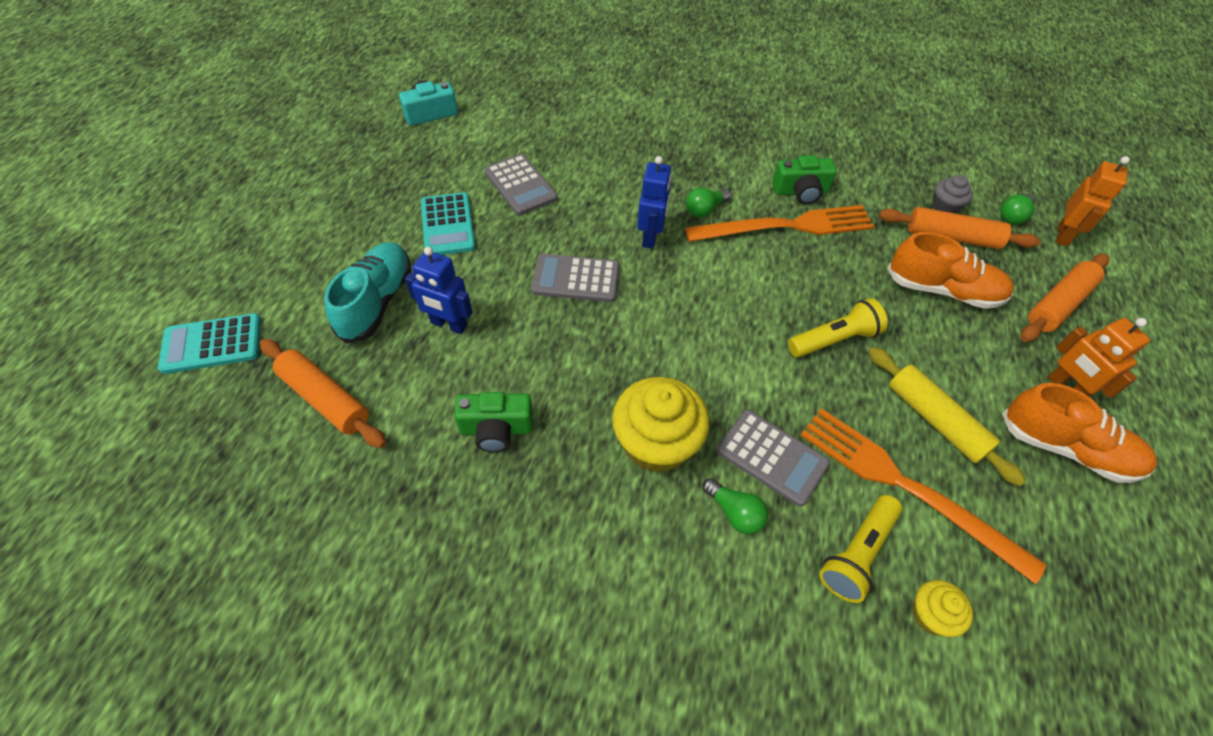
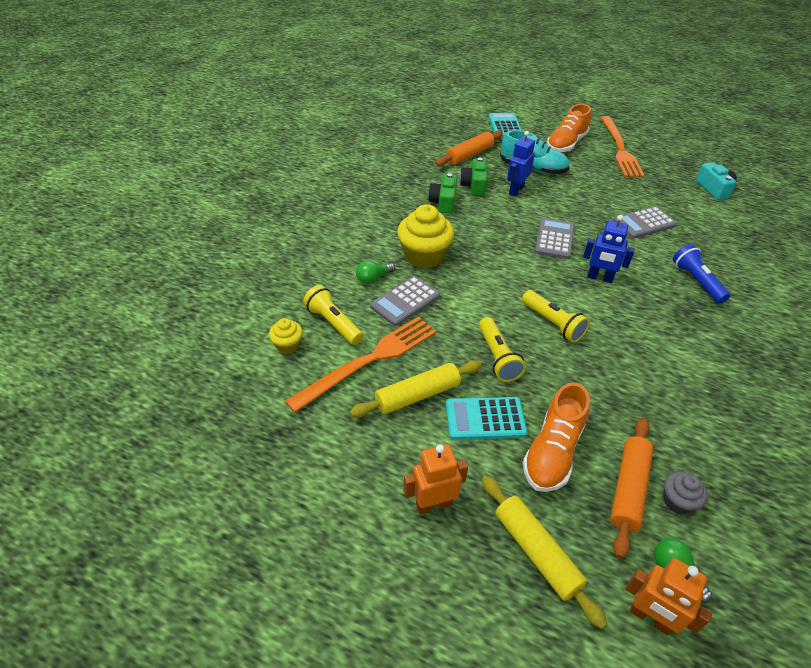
camera: 100 degrees right, 10 degrees down
turquoise calculator [421,192,475,255] -> turquoise calculator moved to [446,397,527,440]
orange fork [685,205,874,242] -> orange fork moved to [601,116,645,177]
green light bulb [686,187,731,218] -> none
green camera [772,155,837,205] -> green camera moved to [460,157,487,196]
orange shoe [1002,383,1158,483] -> orange shoe moved to [547,104,591,152]
orange rolling pin [1021,254,1109,342] -> yellow rolling pin [482,476,607,629]
none -> yellow flashlight [522,290,590,343]
none -> blue flashlight [672,244,731,304]

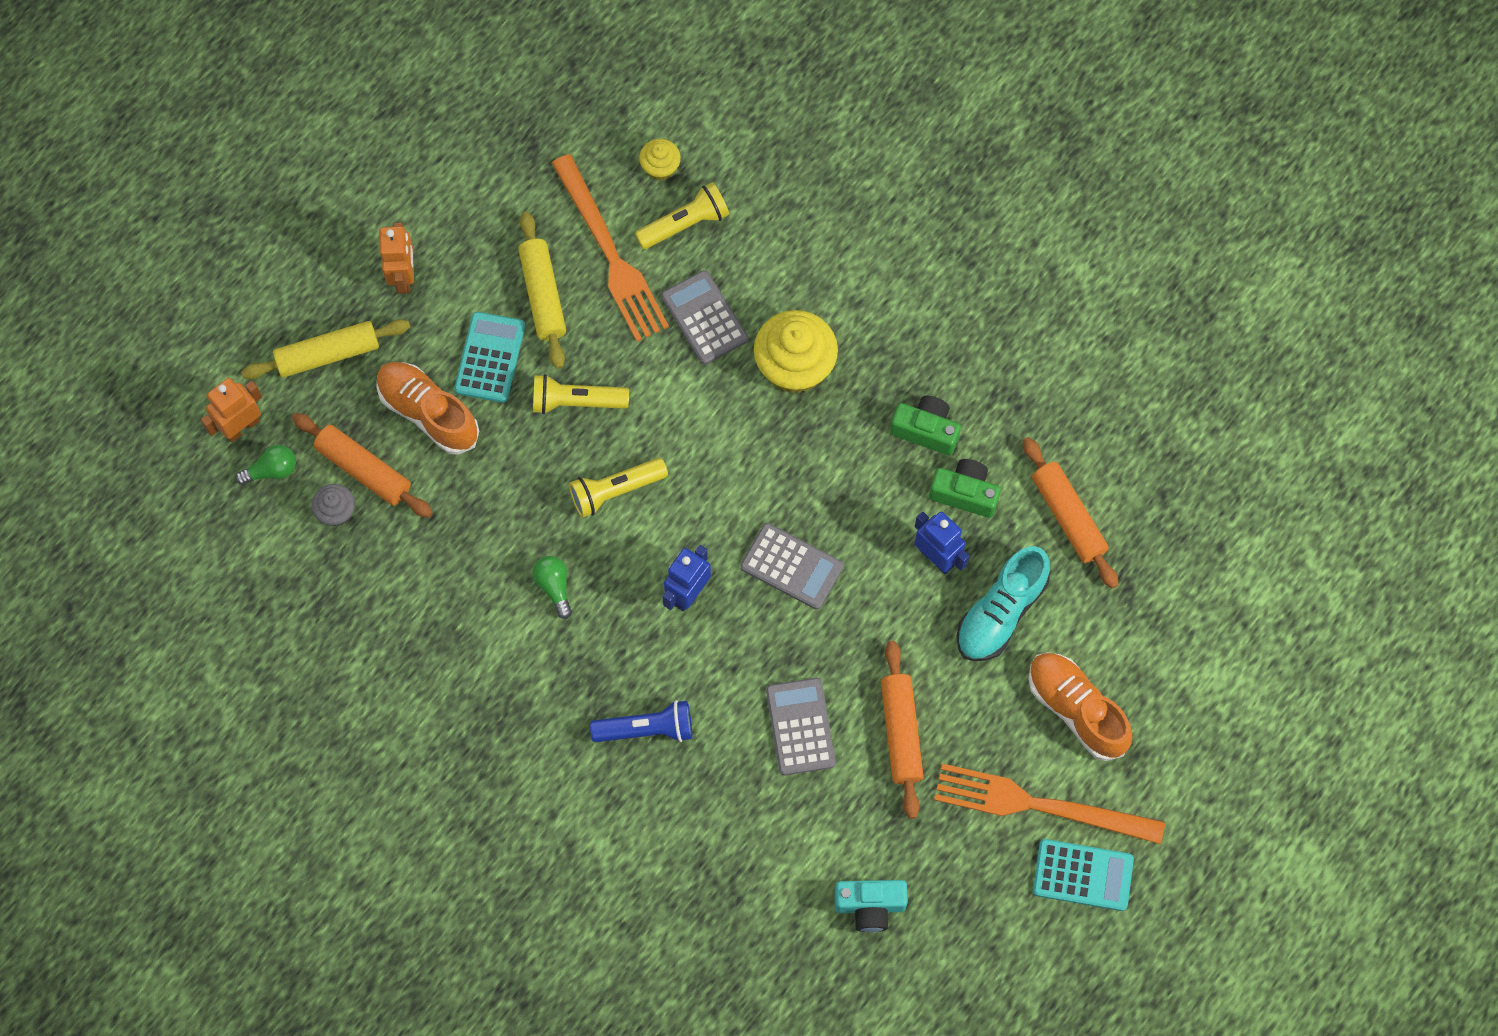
camera: 105 degrees right, 25 degrees up
green light bulb [356,261,395,284] -> green light bulb moved to [533,556,572,619]
turquoise calculator [489,113,522,138] -> turquoise calculator moved to [1033,839,1134,911]
none -> orange rolling pin [881,641,924,819]

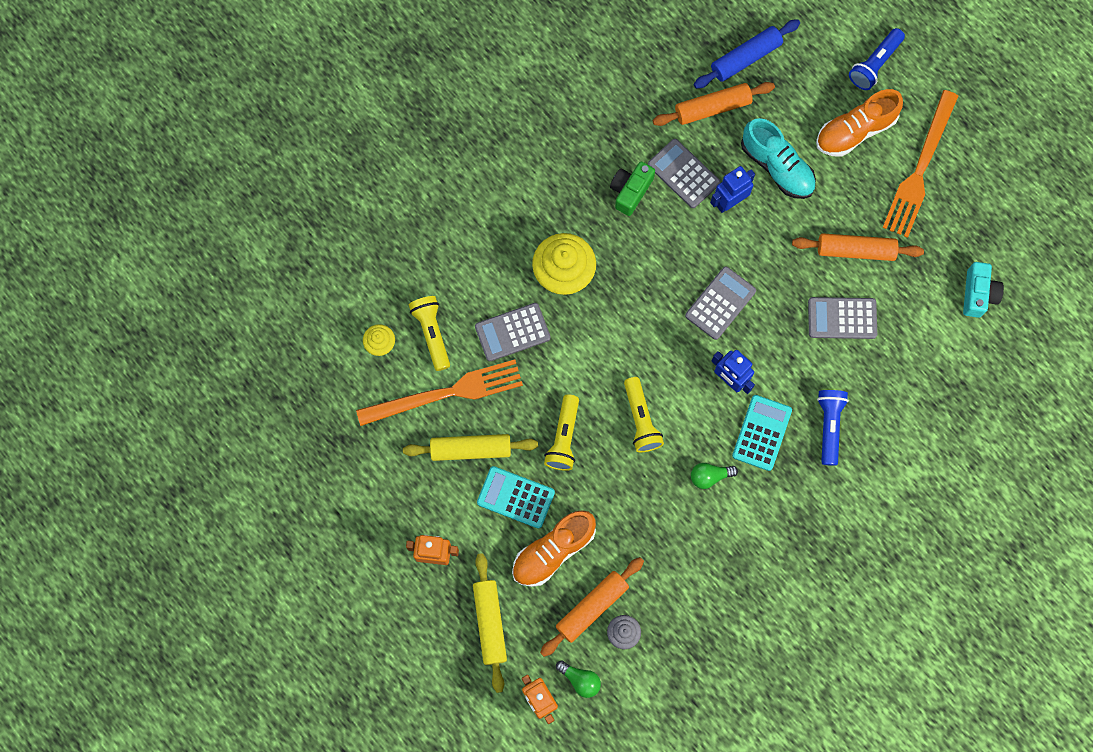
camera: 80 degrees left, 5 degrees up
green light bulb [235,445,296,485] -> green light bulb turned 135 degrees clockwise [556,660,601,698]
green camera [929,459,1001,518] -> grey calculator [648,139,720,208]
turquoise calculator [1033,839,1134,911] -> turquoise calculator moved to [732,395,792,471]
none -> blue rolling pin [694,19,800,89]
none -> blue flashlight [849,28,905,90]

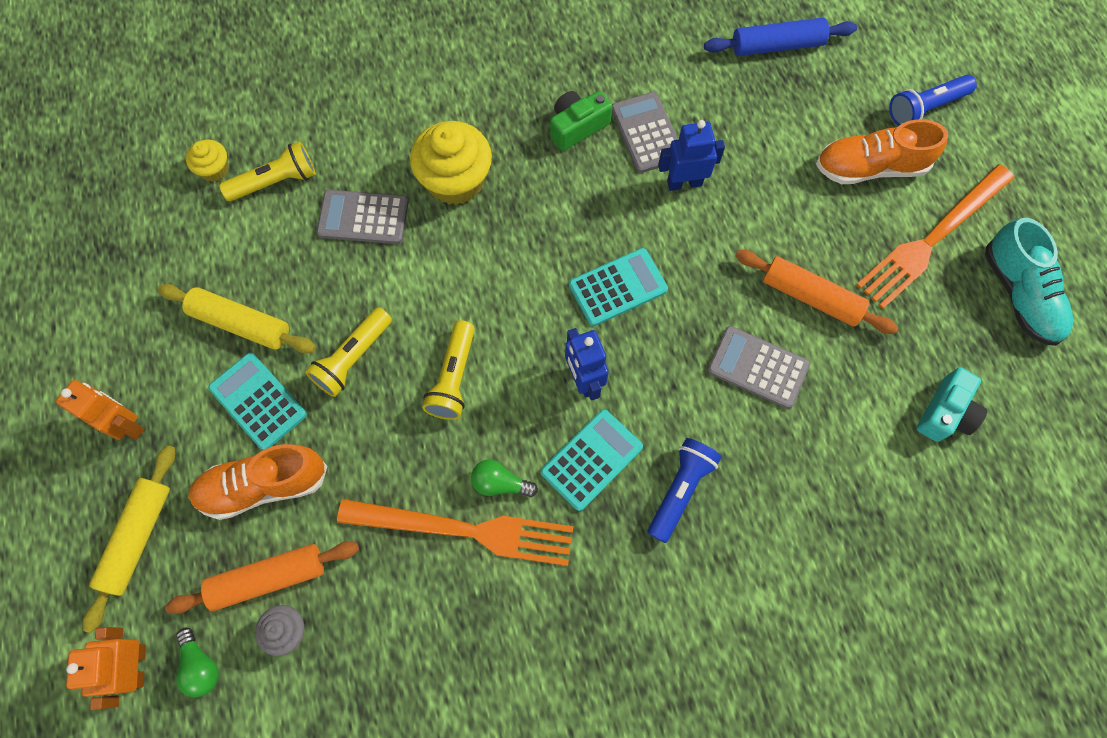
camera: 25 degrees right, 5 degrees down
orange fork [356,359,523,426] -> orange fork moved to [337,499,574,566]
yellow flashlight [409,296,450,371] -> yellow flashlight turned 60 degrees clockwise [219,141,316,201]
orange rolling pin [653,82,775,126] -> none
grey calculator [685,266,756,340] -> turquoise calculator [569,248,668,326]
turquoise shoe [741,118,816,199] -> turquoise shoe moved to [985,218,1073,346]

